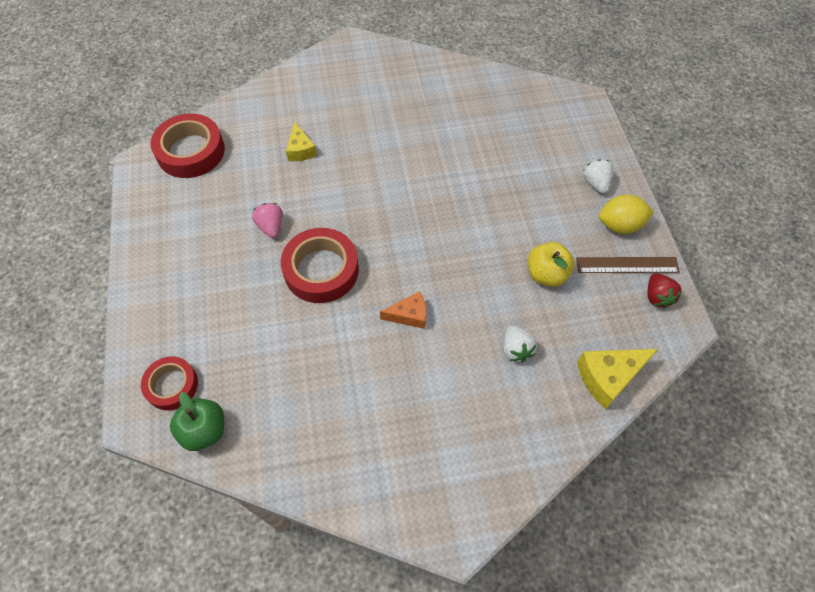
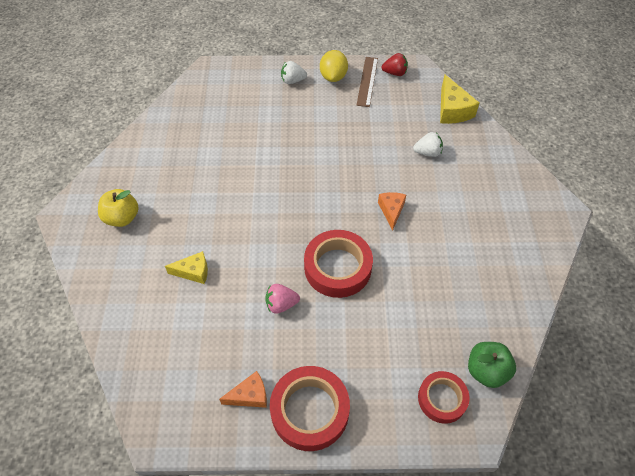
camera: 80 degrees left, 5 degrees down
red tape [151,113,225,178] -> red tape moved to [270,366,350,451]
yellow apple [528,242,575,287] -> yellow apple moved to [98,189,139,227]
none -> orange cheese [219,371,267,408]

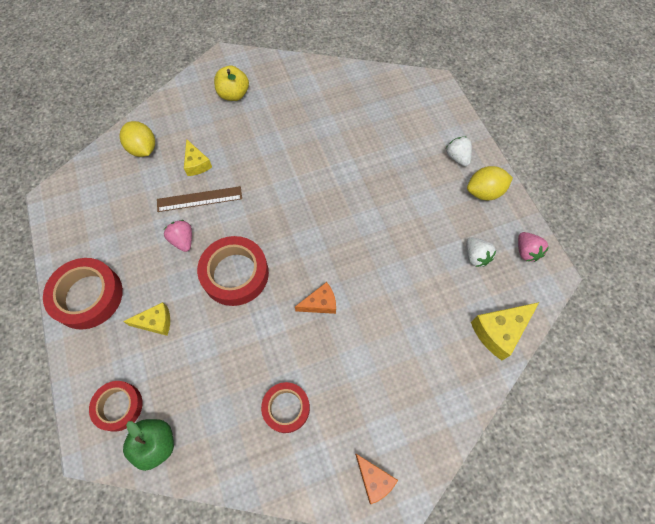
camera: 70 degrees right, 10 degrees up
orange cheese [219,371,267,408] -> orange cheese moved to [355,454,398,504]
brown ruler [357,57,378,107] -> brown ruler moved to [157,186,242,212]
red strawberry [382,53,408,76] -> pink strawberry [518,232,549,262]
white strawberry [413,132,443,157] -> white strawberry moved to [466,237,496,267]
none -> yellow lemon [120,121,155,157]
none -> yellow cheese [123,302,170,336]
none -> red tape [261,382,310,433]

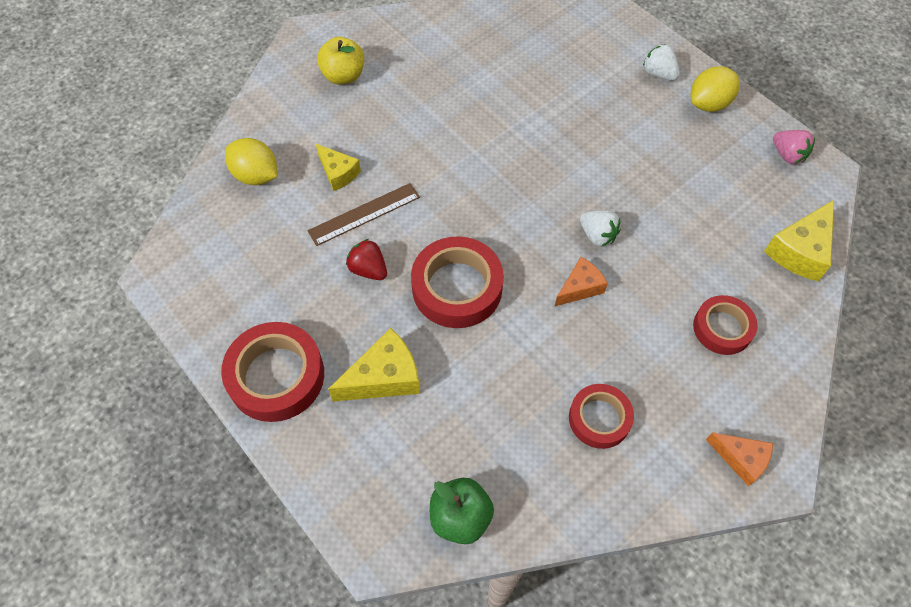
camera: 20 degrees left, 5 degrees down
red tape [89,381,142,432] -> red tape moved to [693,295,758,355]
yellow cheese [123,302,170,336] -> yellow cheese [328,328,420,402], size x1.54
pink strawberry [164,220,192,252] -> red strawberry [346,239,387,280]
white strawberry [466,237,496,267] -> white strawberry moved to [580,210,621,246]

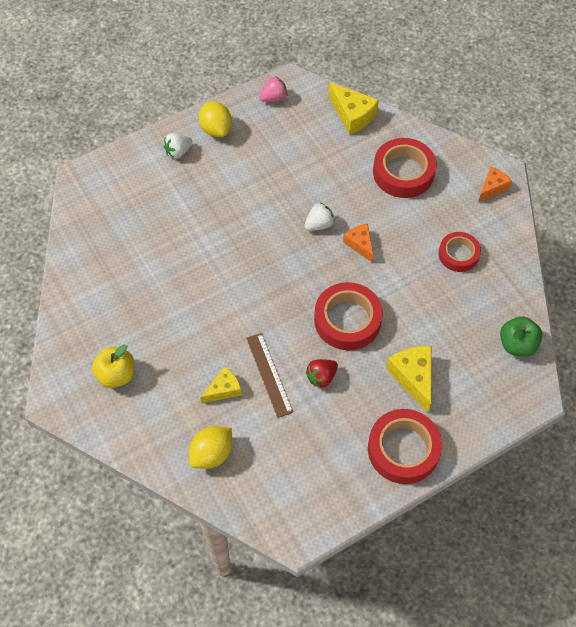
camera: 80 degrees left, 0 degrees up
red tape [693,295,758,355] -> red tape [373,138,436,198], size x1.60

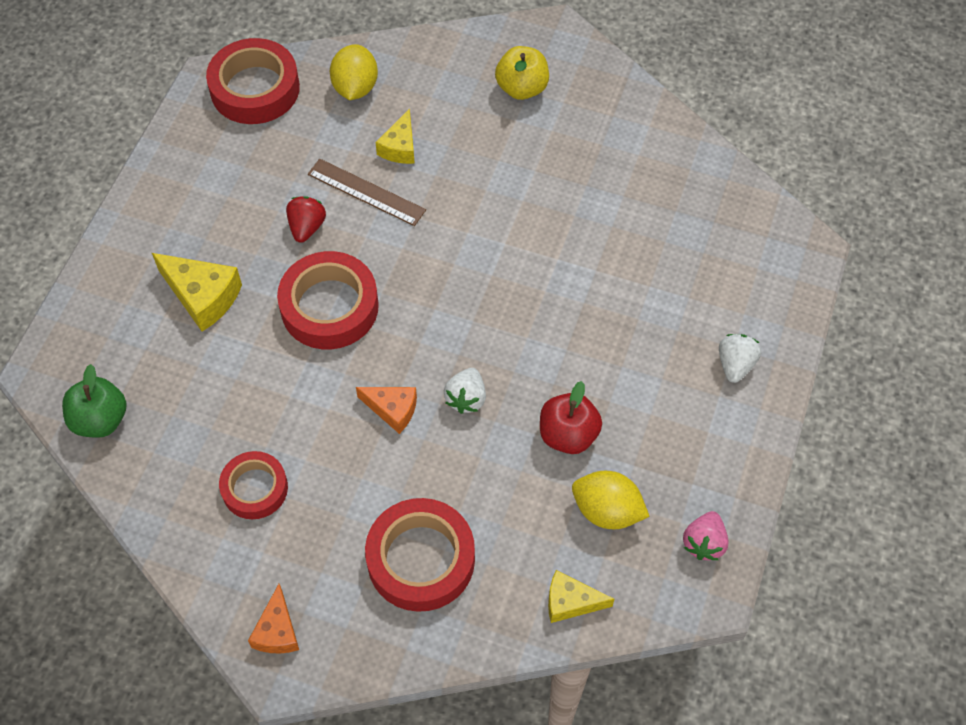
camera: 140 degrees right, 0 degrees up
yellow lemon [199,101,232,137] -> yellow lemon moved to [572,471,650,529]
yellow cheese [328,82,379,134] -> yellow cheese [548,570,614,623], size x0.65
red tape [368,409,442,484] -> red tape moved to [206,38,300,124]
none -> red apple [540,381,602,454]

